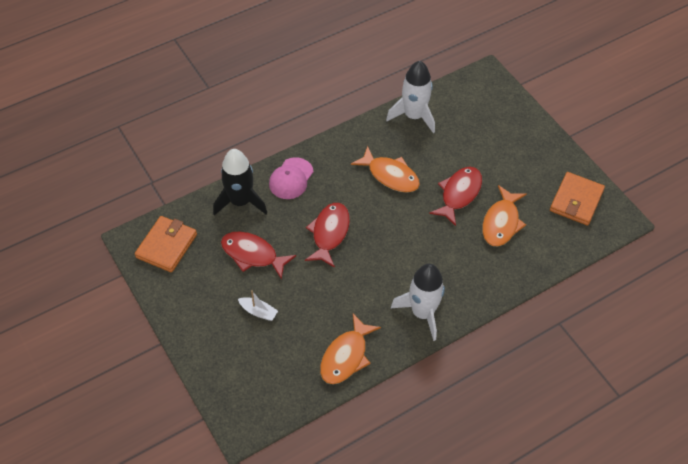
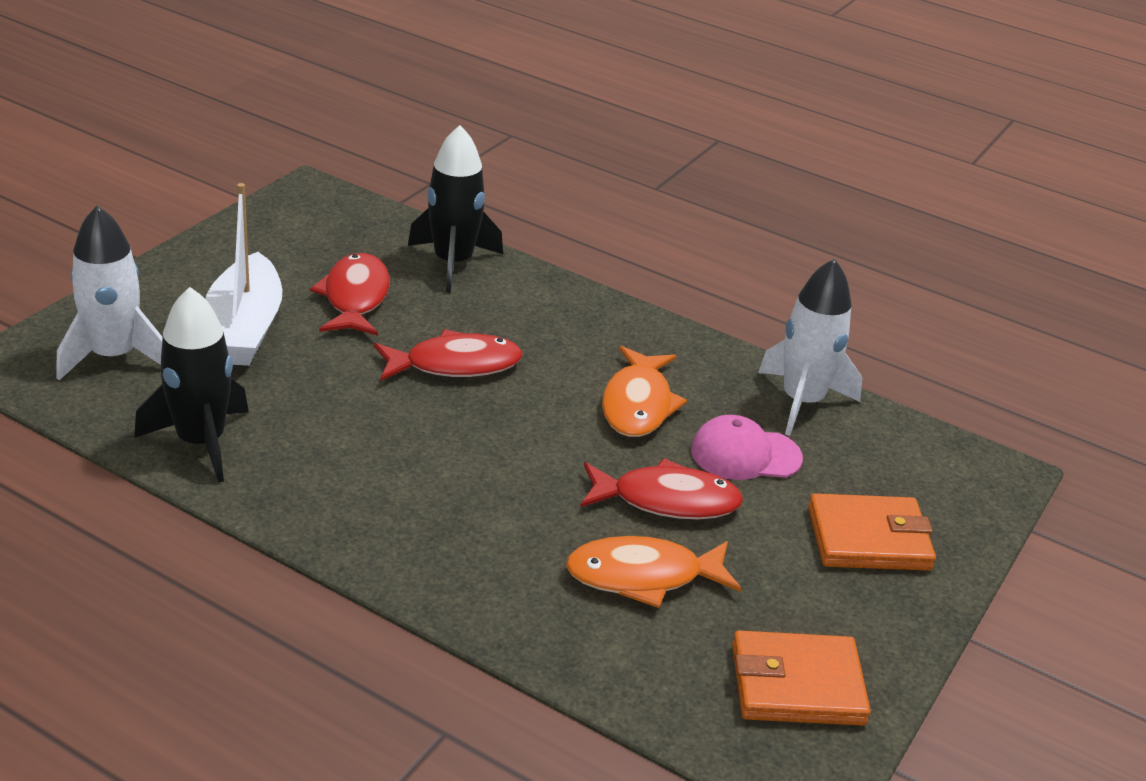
camera: 60 degrees right, 20 degrees down
orange wallet [135,216,197,272] -> orange wallet moved to [808,493,936,571]
white boat [238,290,278,321] -> white boat [206,183,282,366], size x2.21
pink cap [269,157,313,199] -> pink cap moved to [691,415,803,480]
orange fish [320,314,381,384] -> black rocket [134,287,249,483]
white rocket [391,264,445,341] -> white rocket moved to [56,206,163,380]

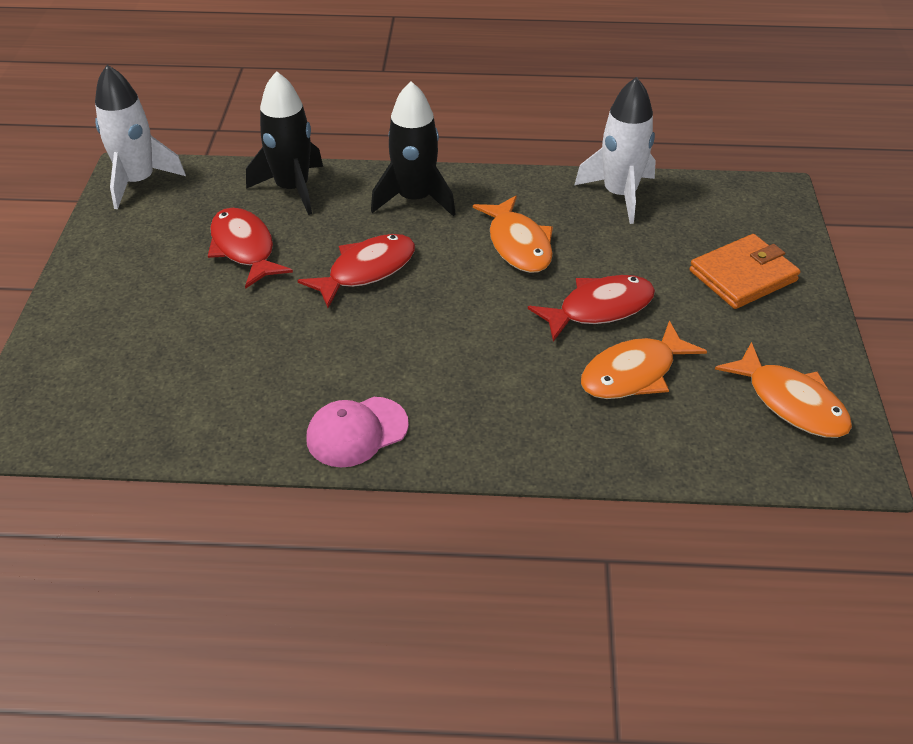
camera: 25 degrees left, 10 degrees up
white rocket [56,206,163,380] -> white rocket moved to [95,65,186,209]
black rocket [134,287,249,483] -> black rocket moved to [371,81,456,216]
white boat [206,183,282,366] -> none
pink cap [691,415,803,480] -> pink cap moved to [307,397,409,467]
orange wallet [732,630,871,726] -> orange fish [715,342,852,438]

